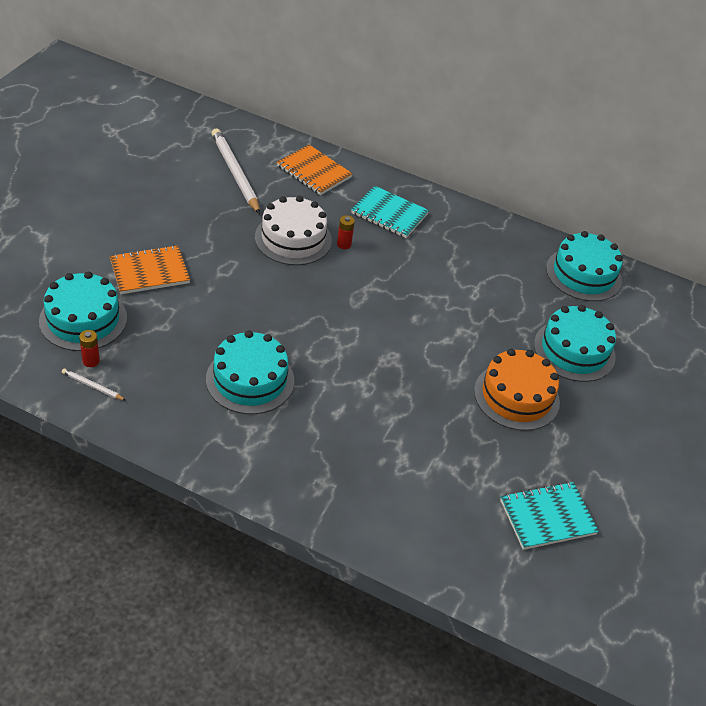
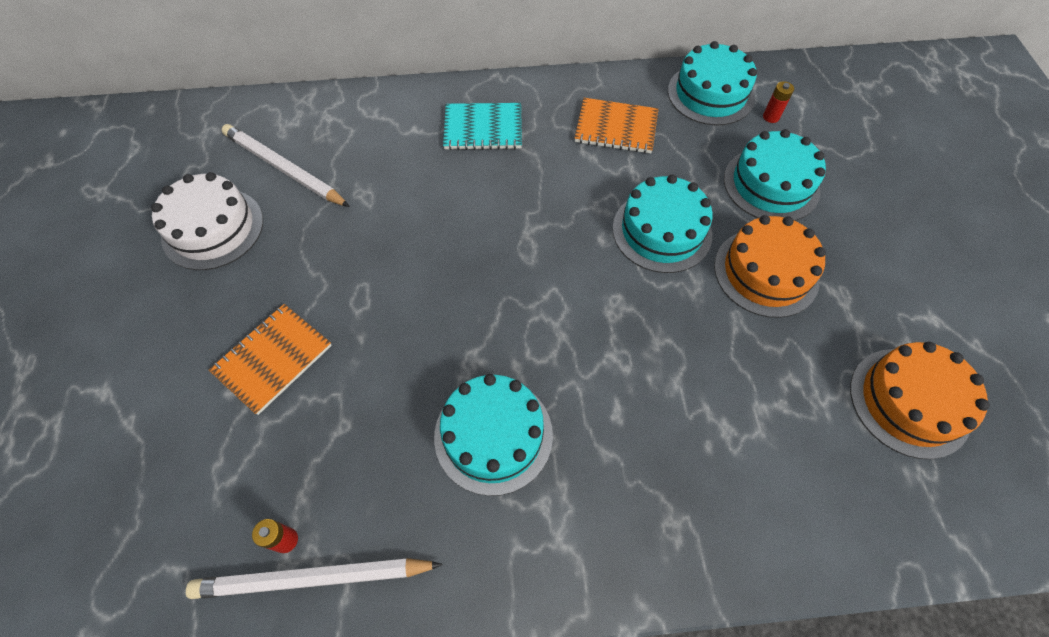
camera: 25 degrees left, 15 degrees up
turquoise cake [39,272,127,351] -> turquoise cake moved to [613,175,713,273]
white pencil [62,369,125,400] -> white pencil [186,558,443,599], size x2.24
white cake [255,196,332,265] -> white cake moved to [151,172,263,270]
orange notebook [277,145,353,195] -> orange notebook moved to [575,98,658,154]
red battery [337,215,355,249] -> red battery moved to [763,81,794,123]
turquoise notebook [500,482,599,550] -> orange cake [850,342,990,459]

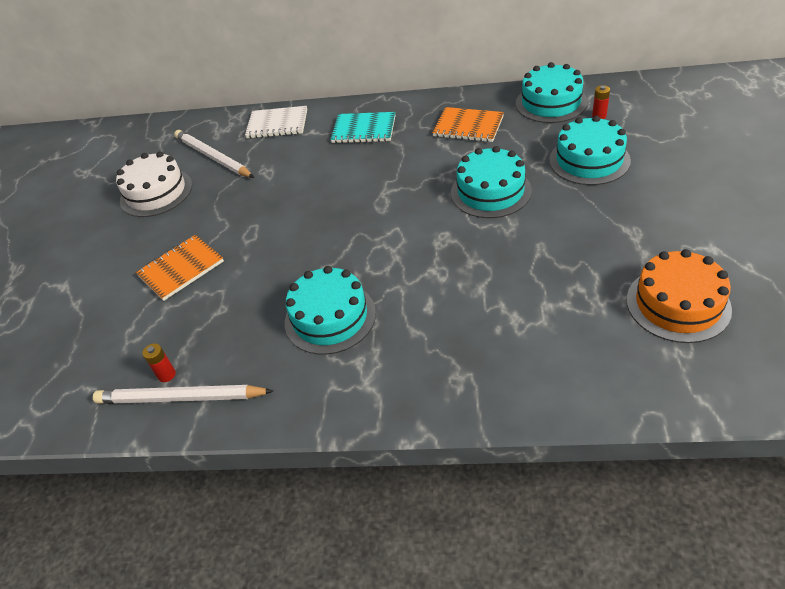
camera: 15 degrees right, 15 degrees down
orange cake [714,215,826,318] -> none
none -> white notebook [245,106,307,139]

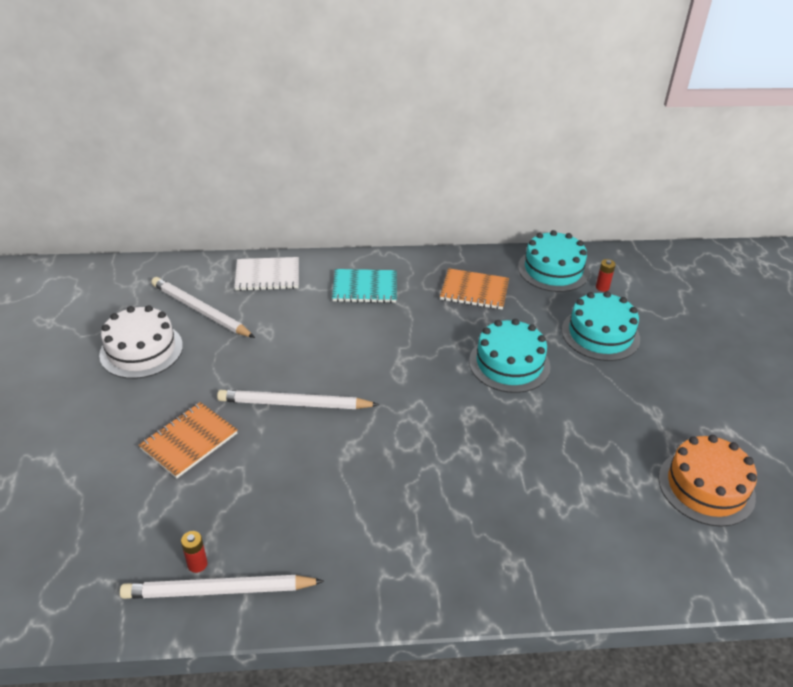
camera: 15 degrees left, 5 degrees down
turquoise cake [285,266,376,355] -> none
none -> white pencil [217,390,379,409]

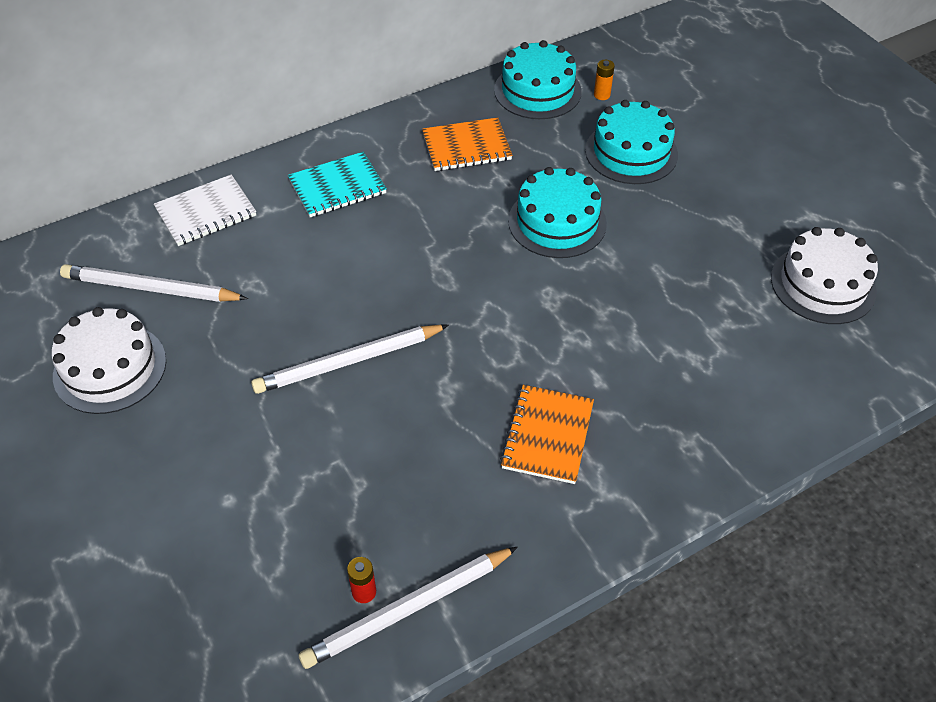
camera: 25 degrees left, 10 degrees up
orange notebook [139,402,238,478] -> orange notebook moved to [500,385,594,484]
red battery [596,259,616,292] -> orange battery [594,60,615,100]
orange cake [659,435,757,527] -> white cake [771,227,878,324]

